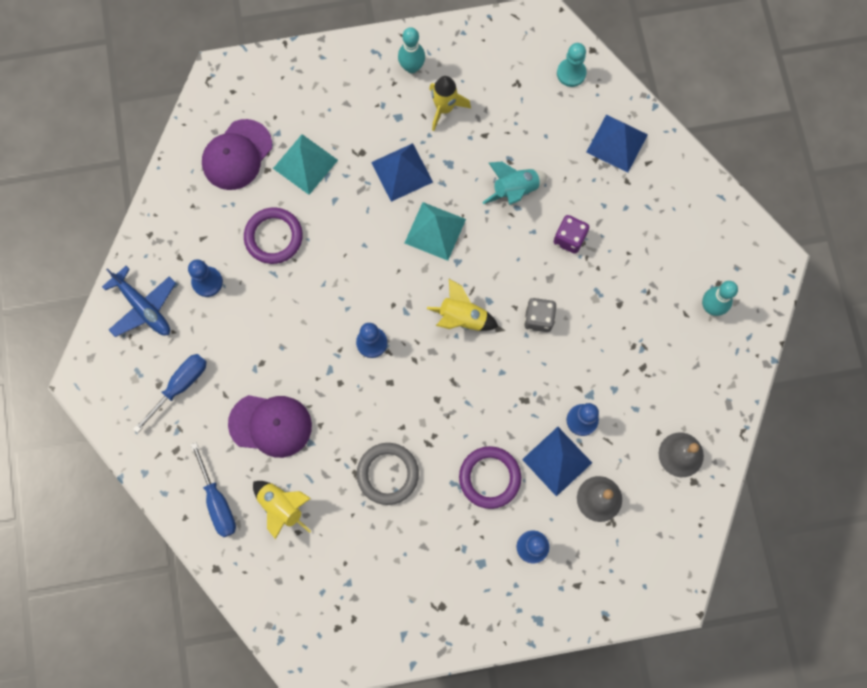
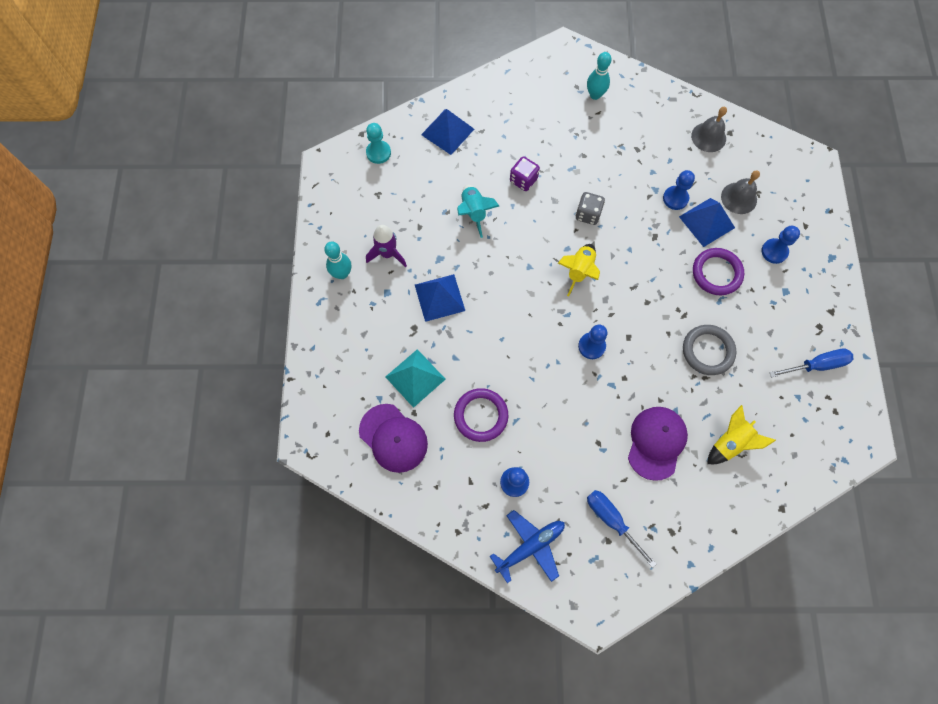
camera: 80 degrees left, 5 degrees down
blue screwdriver [191,442,236,537] -> blue screwdriver moved to [769,349,853,378]
turquoise pyramid [405,202,466,261] -> none
yellow rocket [429,76,471,131] -> purple rocket [366,225,407,267]

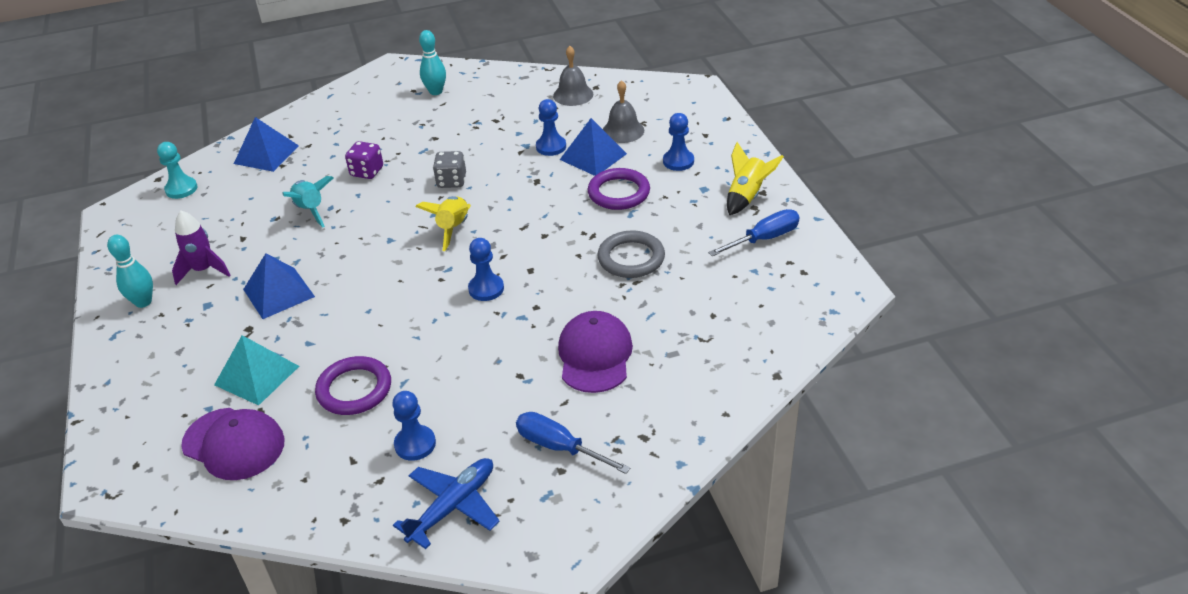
camera: 15 degrees left, 30 degrees down
yellow rocket [707,405,776,464] -> yellow rocket moved to [727,142,784,215]

